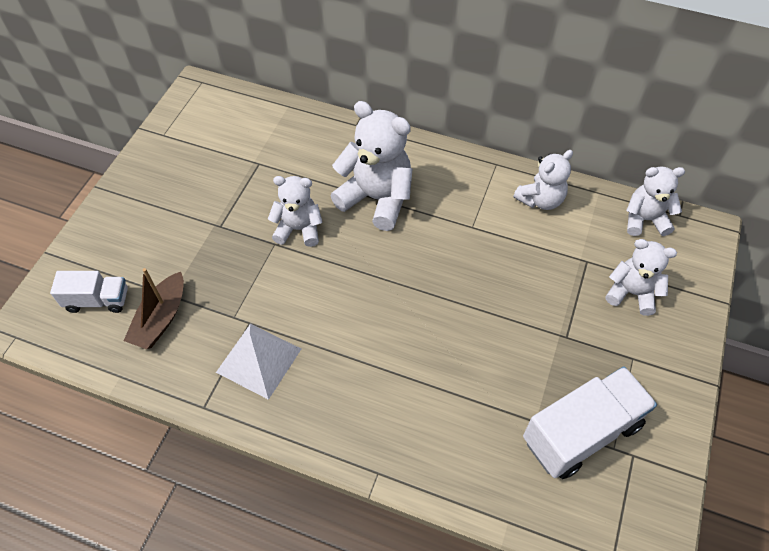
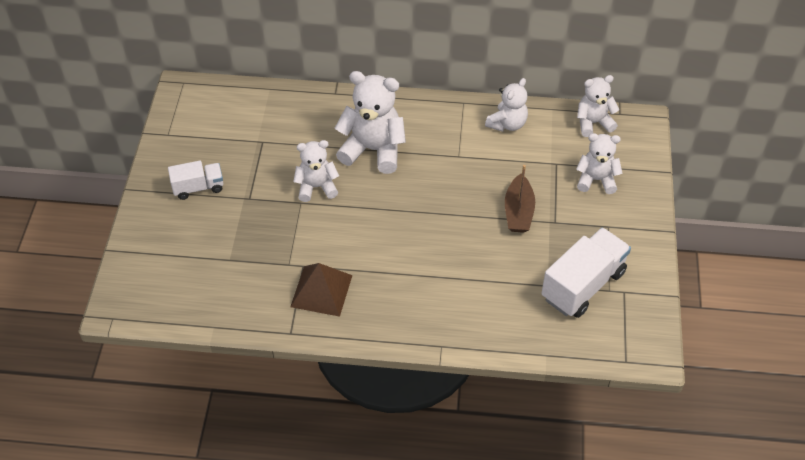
camera: 15 degrees left, 5 degrees down
white truck [50,271,128,313] -> white truck moved to [168,160,223,200]
brown boat [124,268,184,349] -> brown boat moved to [505,165,535,233]
white pyramid [216,324,301,400] -> brown pyramid [290,263,352,317]

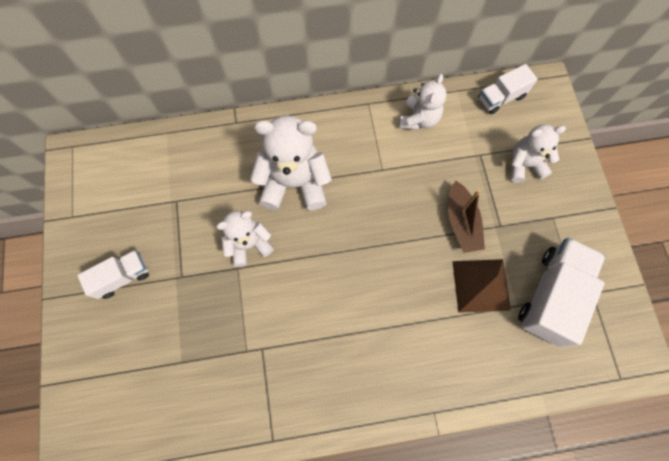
camera: 15 degrees left, 20 degrees up
brown pyramid [290,263,352,317] -> brown pyramid moved to [452,259,511,313]
white teddy bear [577,75,620,137] -> white truck [478,64,538,114]

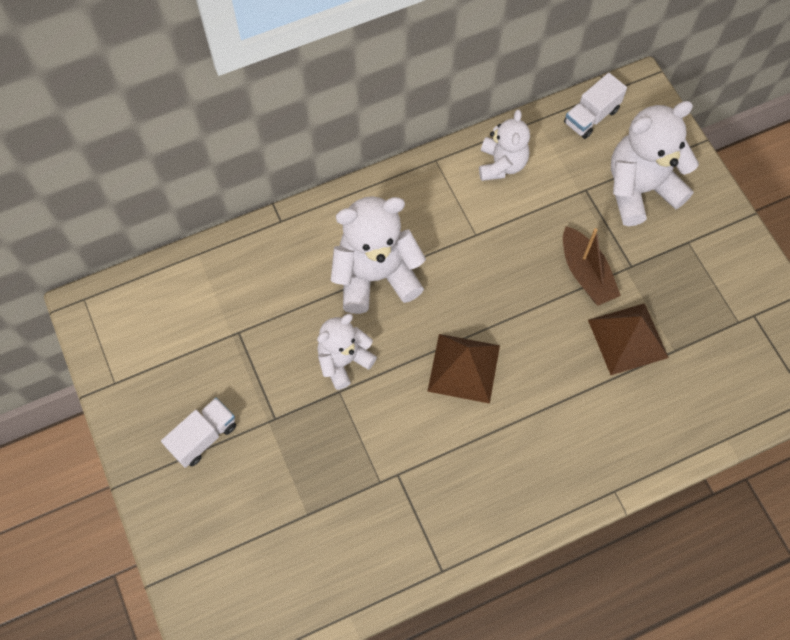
camera: 15 degrees left, 5 degrees down
white teddy bear [511,124,566,183] -> white teddy bear [611,101,699,226], size x1.61
white truck [518,238,605,347] -> none
none -> brown pyramid [427,334,500,404]

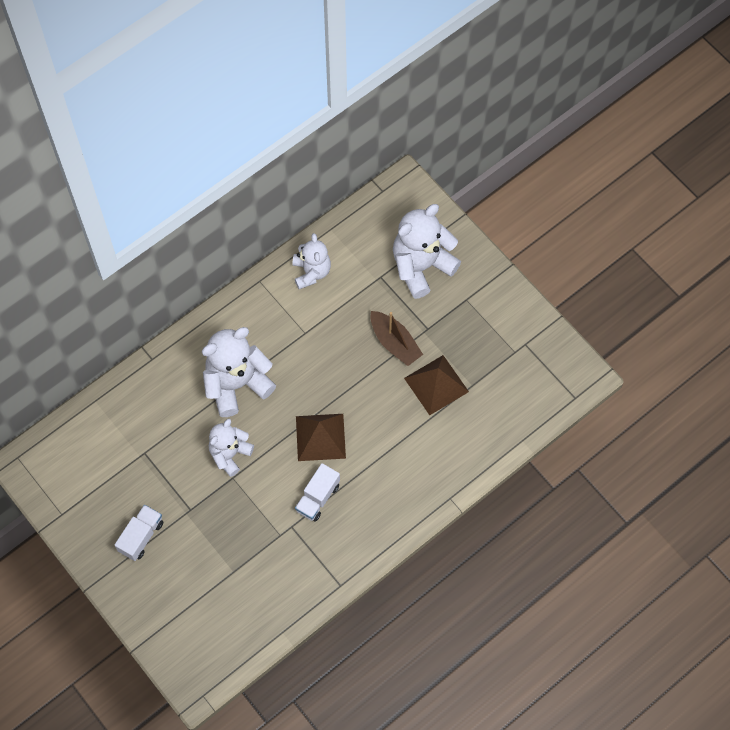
camera: 15 degrees left, 0 degrees up
white truck [564,73,627,139] -> white truck moved to [295,463,340,522]

